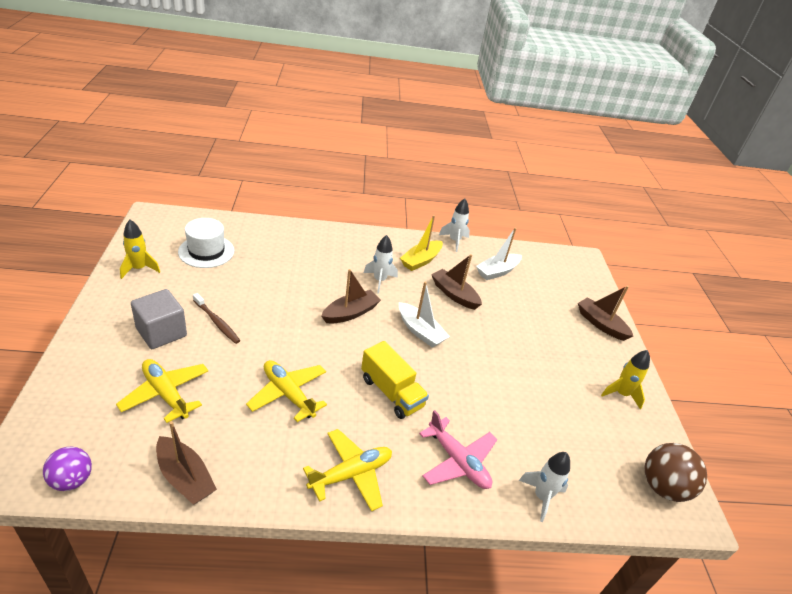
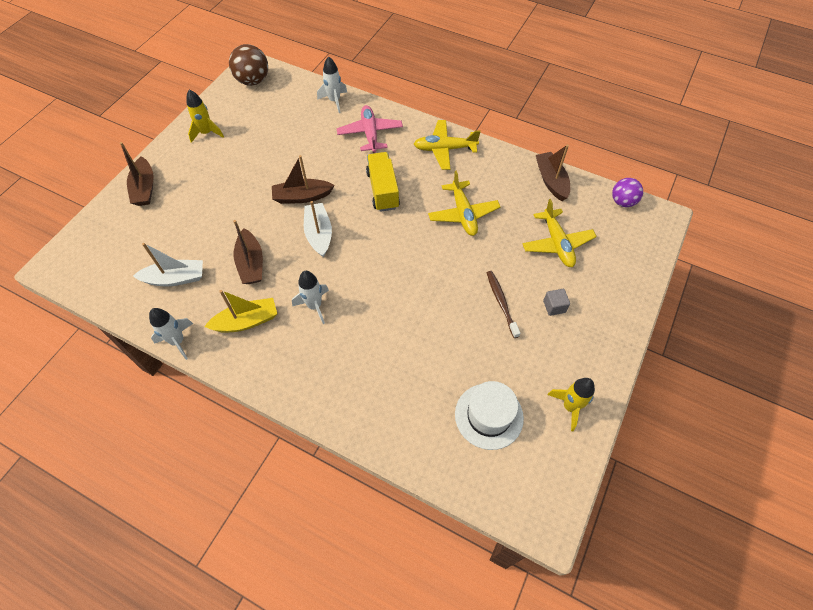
camera: 145 degrees left, 20 degrees up
grey cube [131,289,187,349] -> grey cube [543,289,570,316], size x0.51
brown boat [321,269,381,324] -> brown boat moved to [272,155,335,204]

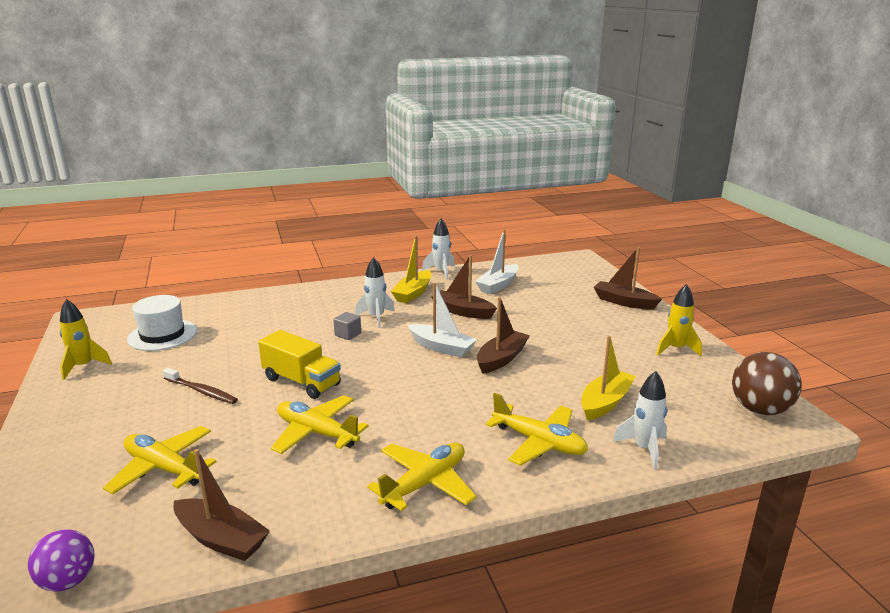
camera: 135 degrees right, 35 degrees down
pink plane [337,105,403,153] -> yellow plane [485,393,588,466]
yellow truck [366,152,400,212] -> yellow truck moved to [258,330,341,399]
grey cube [543,289,570,316] -> grey cube moved to [333,312,361,340]
none -> yellow boat [581,336,636,420]

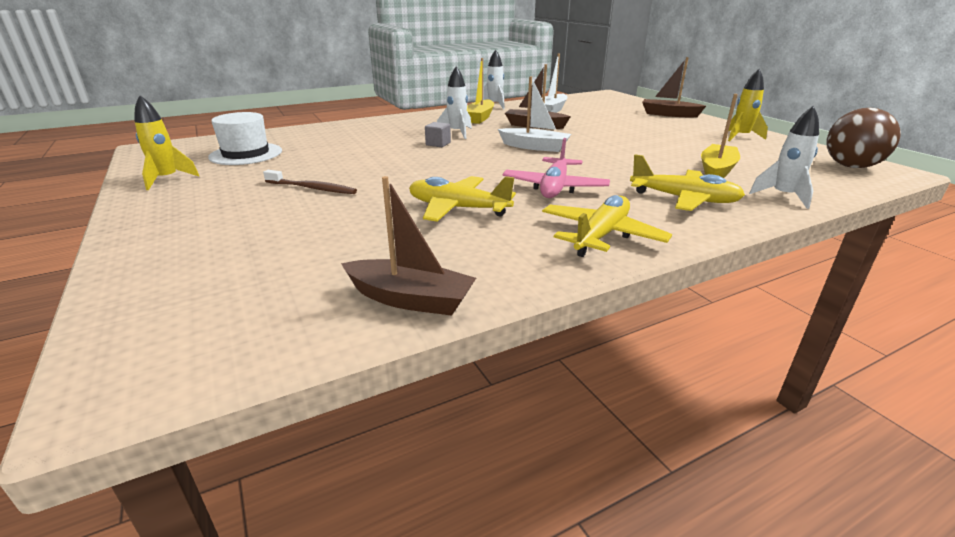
camera: 10 degrees left, 5 degrees up
purple ball [28,529,95,592] -> none
yellow plane [103,426,217,494] -> none
yellow truck [258,330,341,399] -> none
brown boat [477,297,530,374] -> none
none -> pink plane [503,138,610,198]

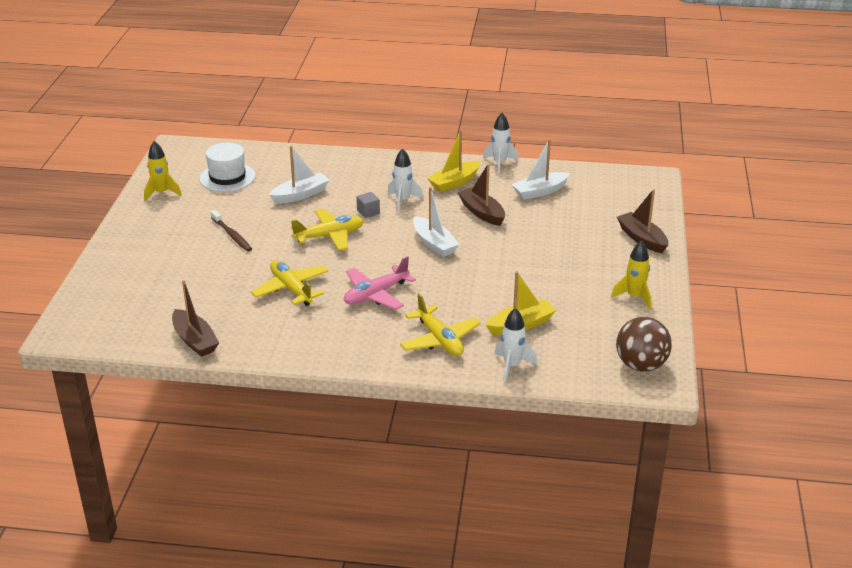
camera: 35 degrees right, 5 degrees up
yellow plane [542,195,672,257] -> yellow plane moved to [291,209,364,250]
none -> white boat [269,146,330,204]

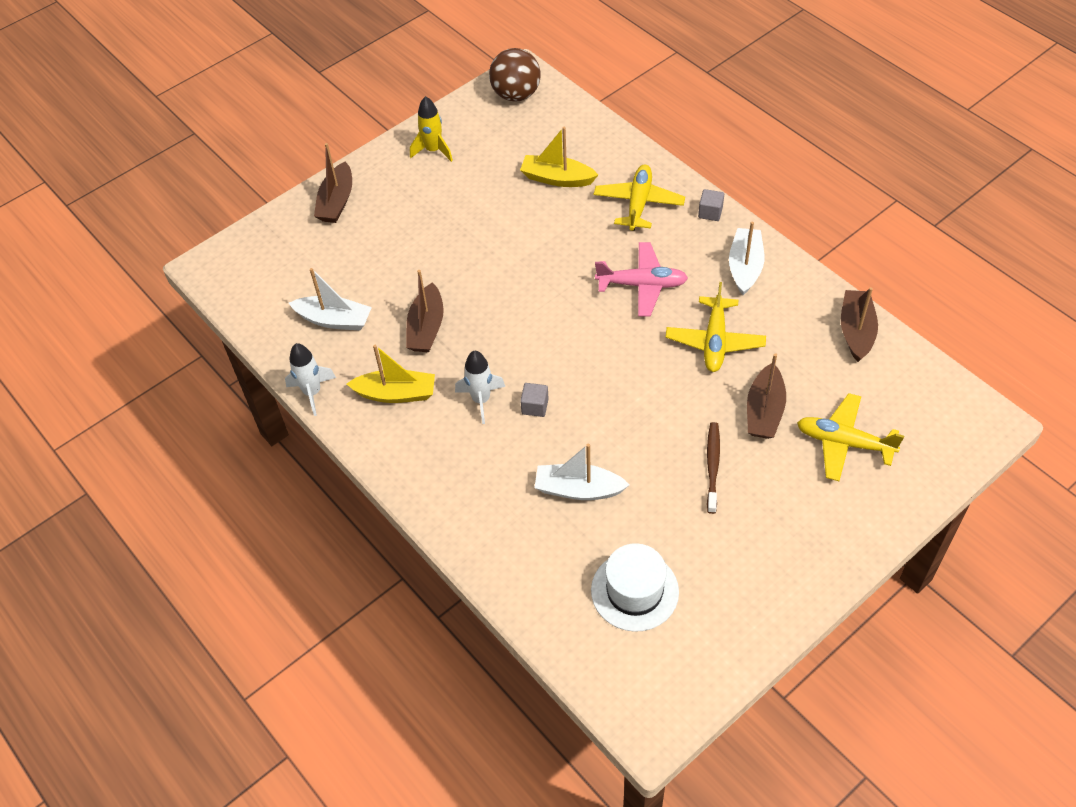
camera: 135 degrees left, 20 degrees up
yellow rocket [144,141,182,201] -> none
yellow plane [291,209,364,250] -> yellow plane moved to [797,393,904,481]
white boat [413,187,460,257] -> white boat moved to [729,222,764,295]
white rocket [494,308,537,382] -> none
none -> grey cube [698,189,724,221]
none -> brown boat [747,353,786,439]

